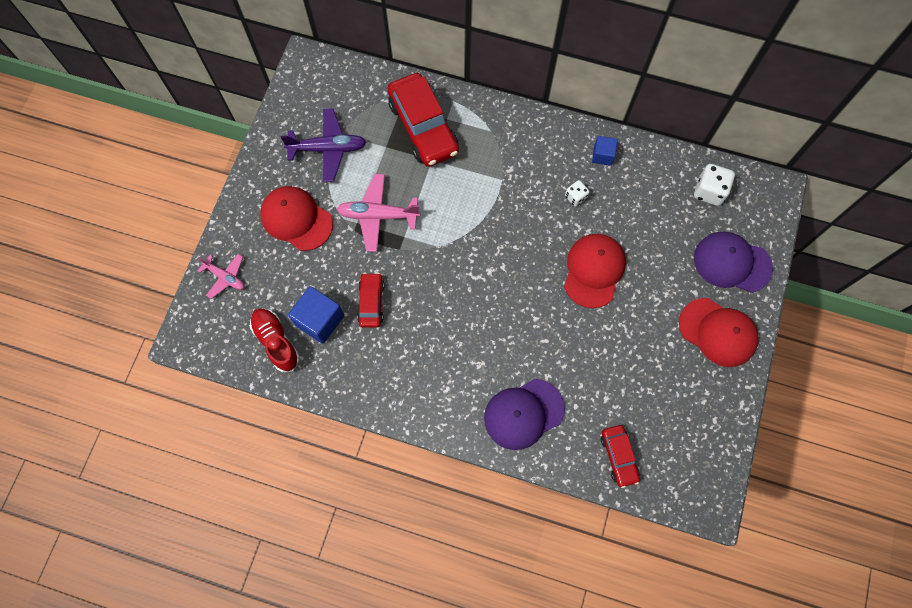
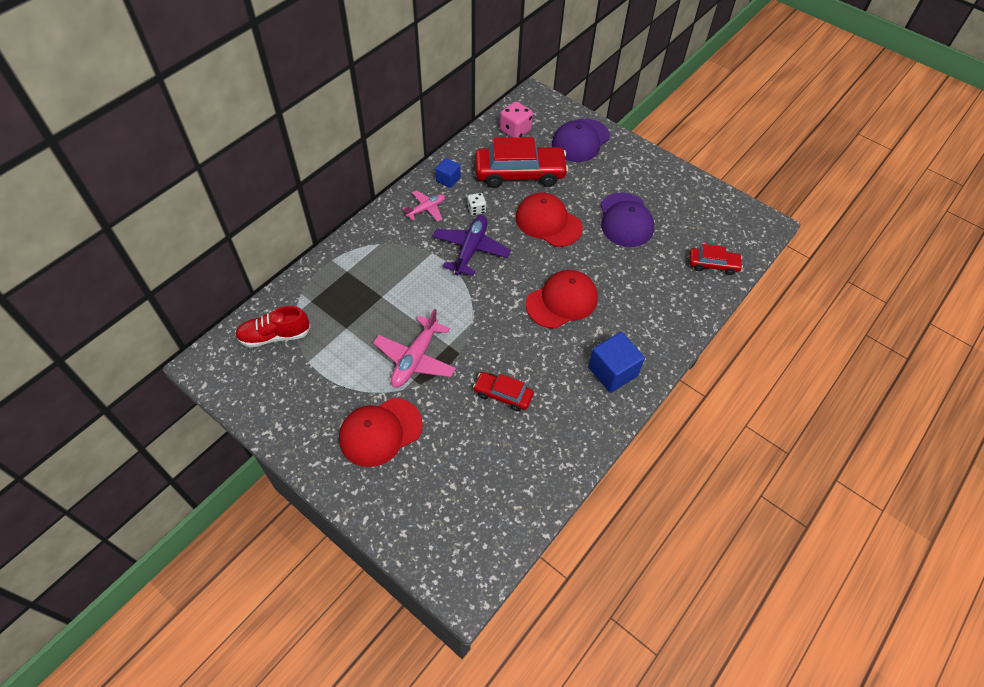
camera: 70 degrees left, 15 degrees down
pink plane [198,254,244,299] -> pink plane moved to [402,190,445,222]
red shoe [250,308,300,372] -> red shoe moved to [235,306,311,347]
purple plane [281,108,366,182] -> purple plane moved to [433,215,511,276]
blue cube [288,286,344,344] -> blue cube moved to [588,332,645,393]
red car [387,73,459,167] -> red car moved to [475,137,569,188]
purple cap [484,379,565,450] -> purple cap moved to [600,192,654,247]
red cap [679,298,759,367] -> red cap moved to [526,270,598,329]
white dice [694,164,735,206] -> pink dice [500,101,533,138]

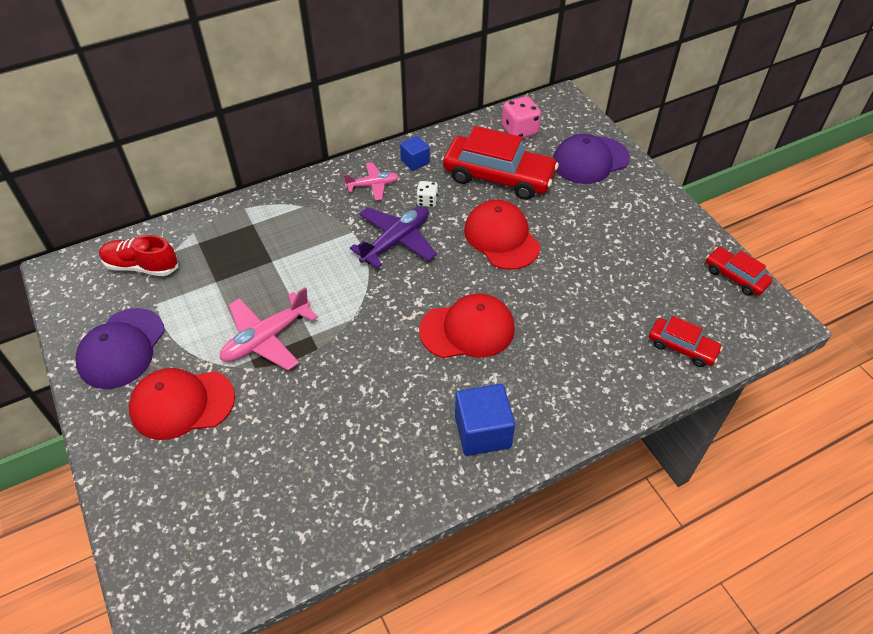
camera: 25 degrees right, 5 degrees down
red car [473,372,533,411] -> red car moved to [706,247,773,296]
purple cap [600,192,654,247] -> purple cap moved to [75,308,165,389]

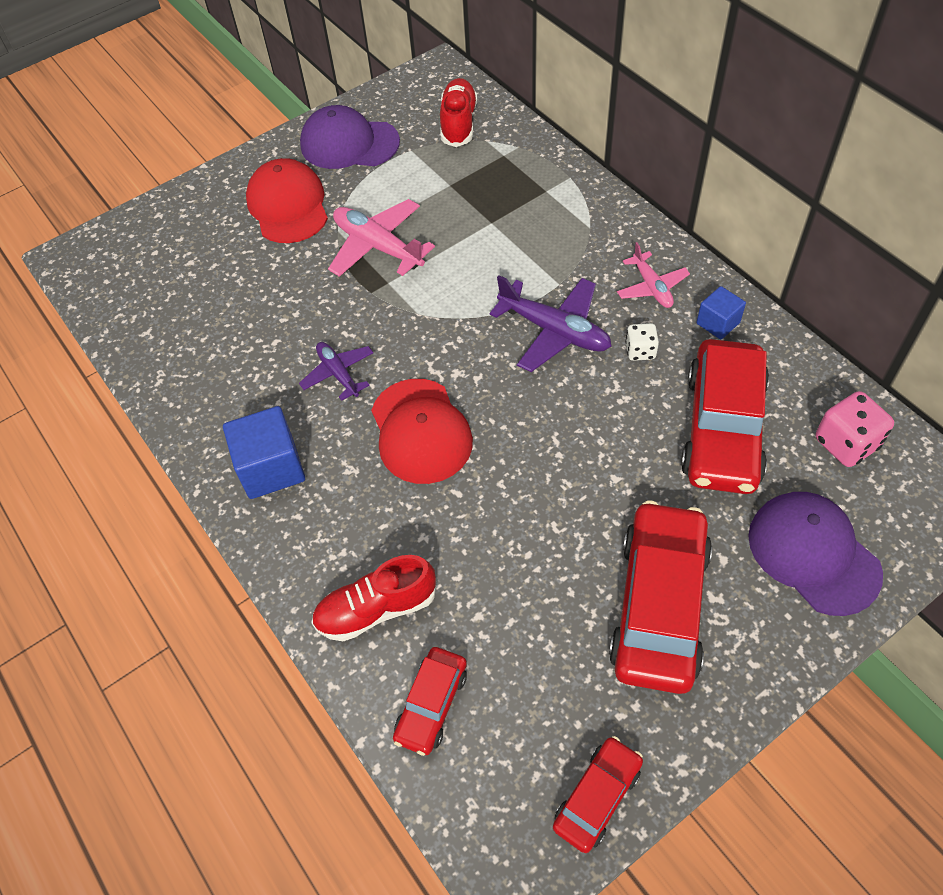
camera: 85 degrees right, 5 degrees up
red cap [464,200,540,270] -> none
none -> purple plane [299,342,373,401]
none -> red shoe [311,555,436,641]
none -> red car [609,501,712,694]

